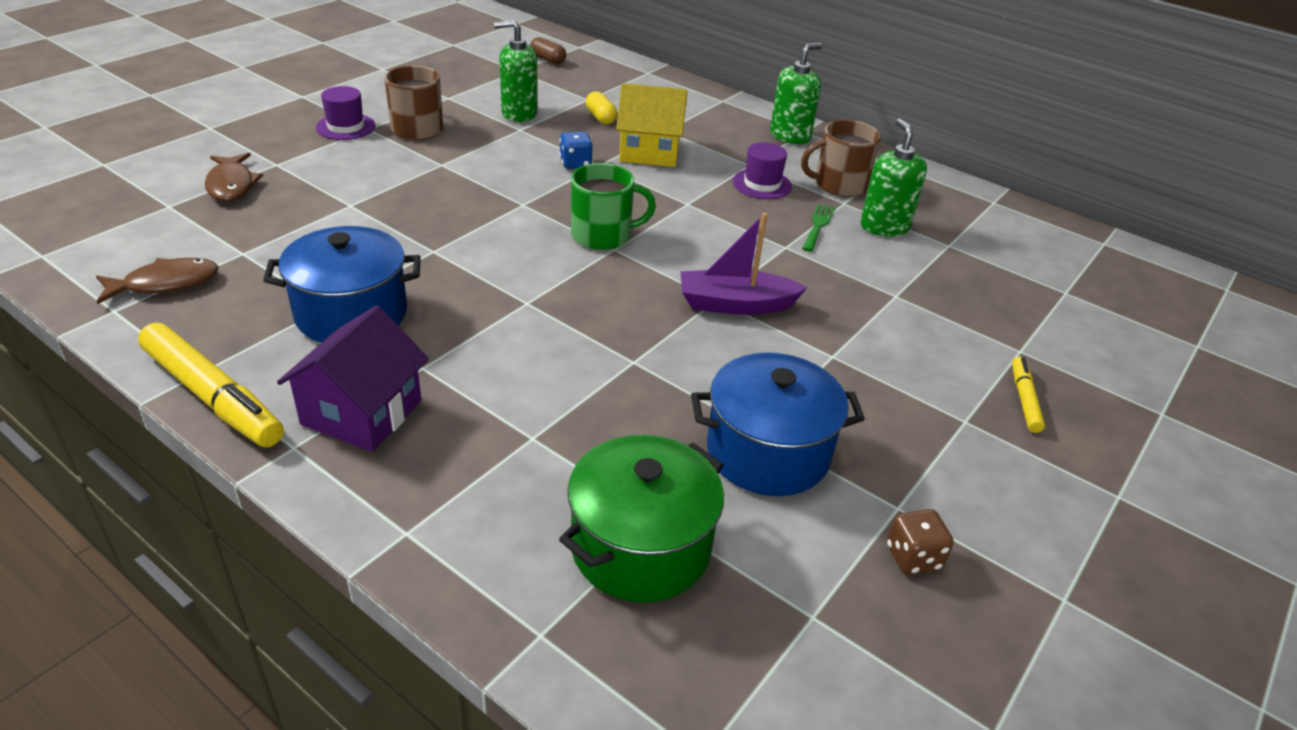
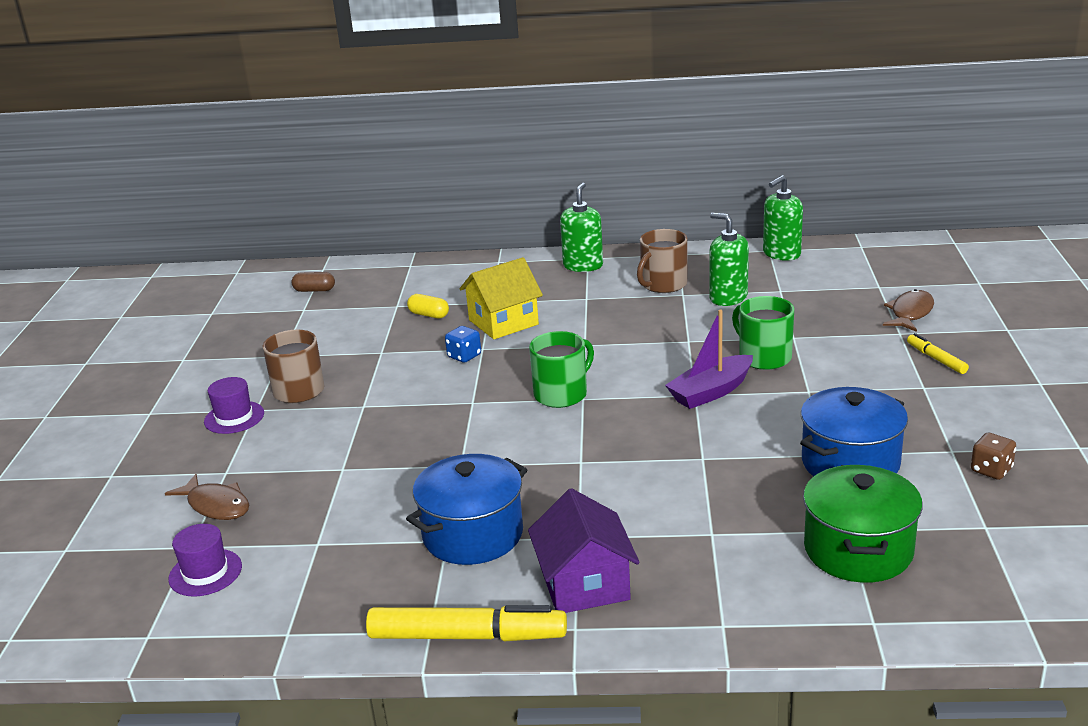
camera: 30 degrees left, 10 degrees down
brown fish [96,258,219,304] -> brown fish moved to [883,289,934,332]
green soap dispenser [494,20,538,122] -> green soap dispenser moved to [763,175,803,261]
purple hat [733,142,792,199] -> purple hat moved to [168,524,242,597]
green fork [802,204,835,252] -> none
none -> green mug [732,296,794,370]

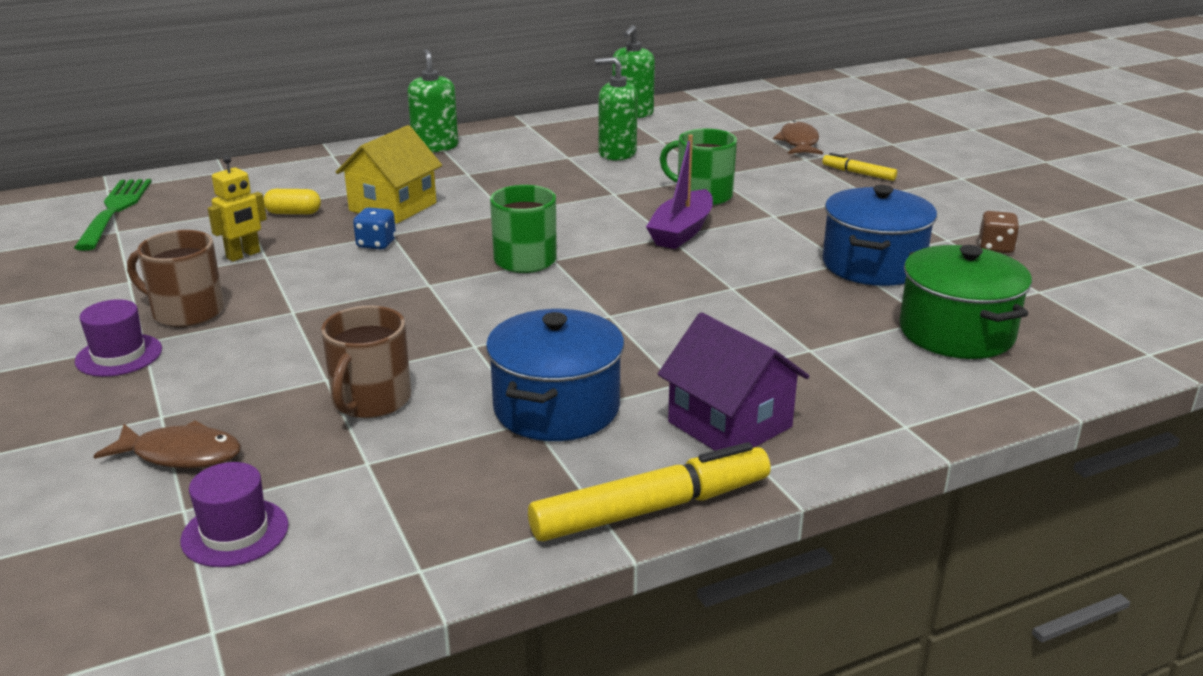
camera: 30 degrees left, 0 degrees up
brown capsule [292,272,335,292] -> green fork [74,179,152,251]
brown mug [637,229,687,293] -> brown mug moved to [321,305,411,418]
none -> yellow robot [208,156,267,262]

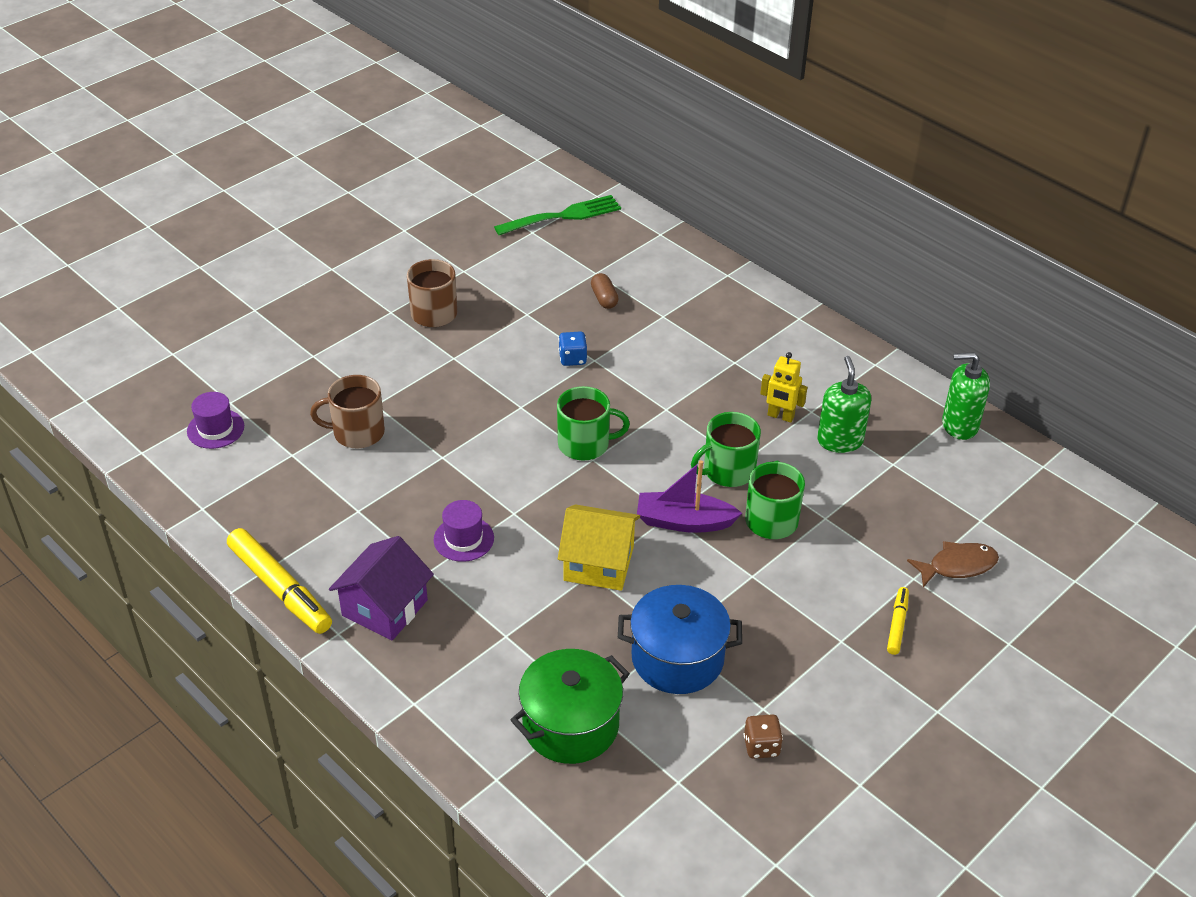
camera: 70 degrees right, 15 degrees up
purple hat [75,299,162,377] -> purple hat moved to [433,500,494,562]
brown fish [93,420,241,468] -> none
yellow robot [208,156,267,262] -> yellow robot moved to [760,352,807,423]
yellow capsule [263,189,321,214] -> brown capsule [591,273,619,309]
yellow house [336,125,442,224] -> yellow house moved to [558,504,640,591]
green soap dispenser [407,49,458,152] -> none
blue pot [486,309,624,441] -> none
none -> green mug [691,412,761,487]

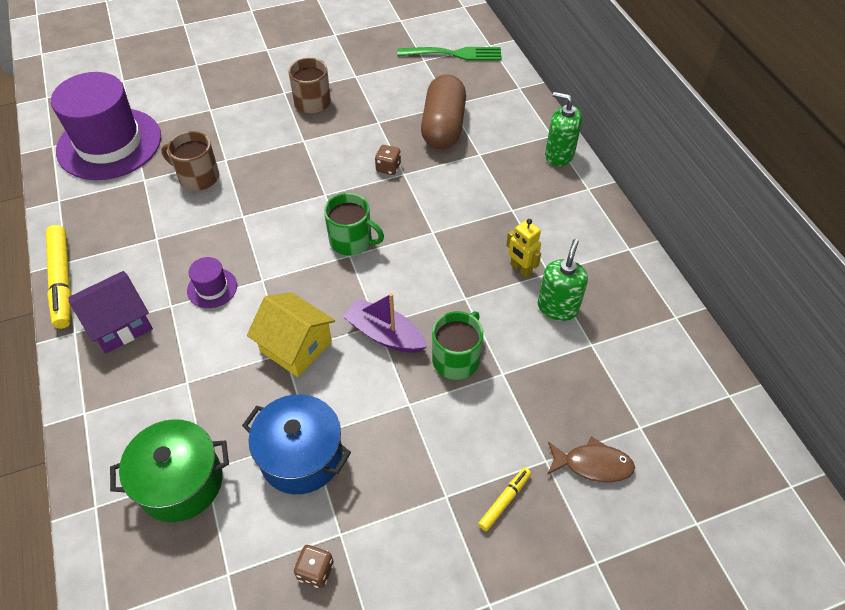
camera: 25 degrees right, 10 degrees up
purple hat [187,392,244,449] -> purple hat [51,72,161,180], size x2.39
blue dice [559,331,587,366] -> brown dice [375,145,401,175]
brown capsule [591,273,619,309] -> brown capsule [421,74,466,149], size x2.40
green mug [691,412,761,487] -> none
green soap dispenser [942,352,990,440] -> green soap dispenser moved to [545,92,582,166]

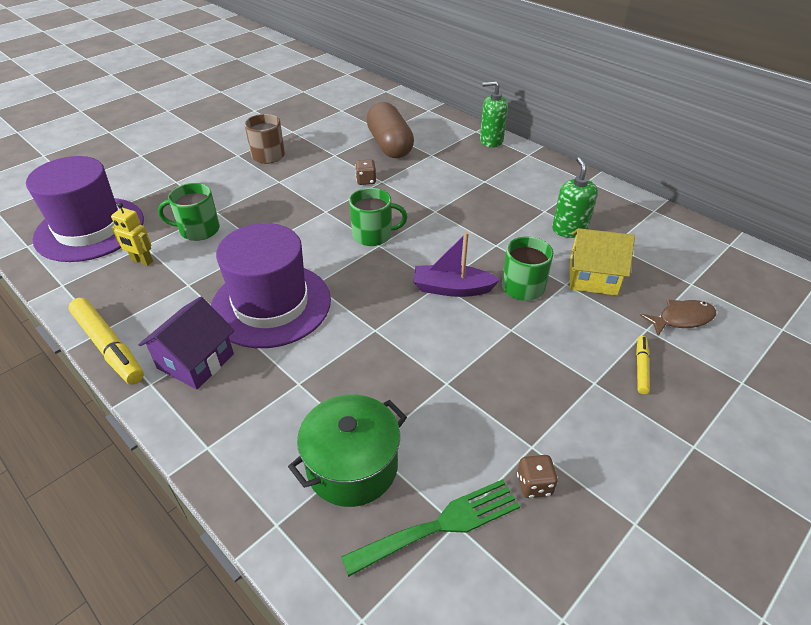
camera: 25 degrees left, 10 degrees down
brown mug [161,131,219,191] -> green mug [158,183,220,241]
purple hat [187,257,237,308] -> purple hat [211,223,331,348], size x2.39
blue pot [242,394,351,494] -> none
yellow house [247,292,335,377] -> yellow house moved to [570,228,635,296]
green fork [398,47,502,60] -> green fork moved to [341,479,520,577]
yellow robot [506,219,541,277] -> yellow robot moved to [111,202,153,266]

